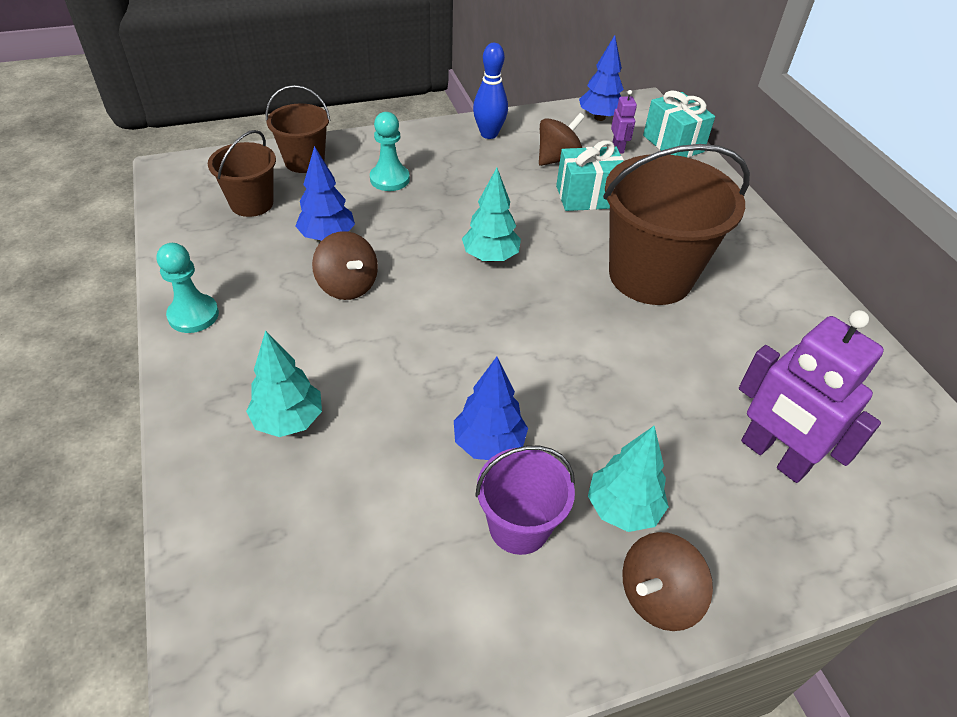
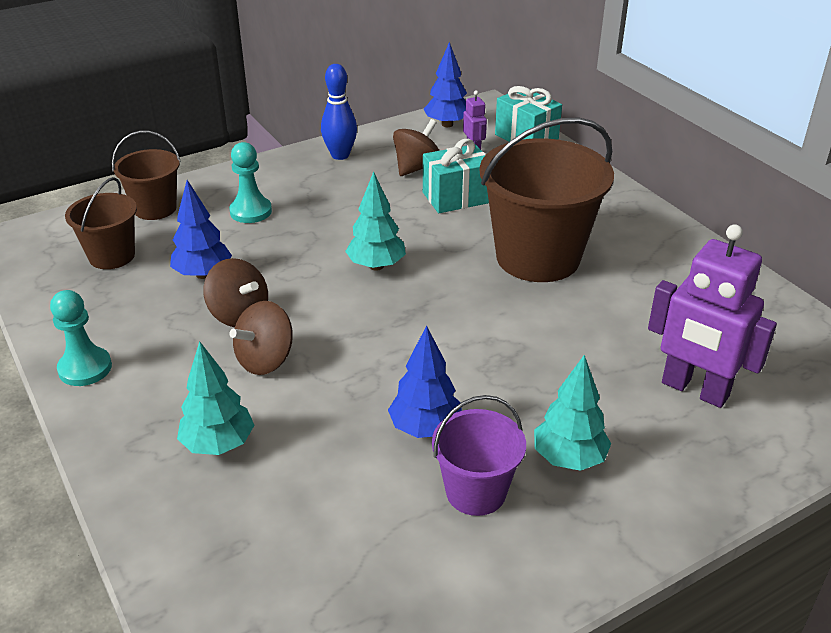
camera: 10 degrees left, 10 degrees down
brown spinning top [622,532,713,631] -> brown spinning top moved to [229,301,293,375]

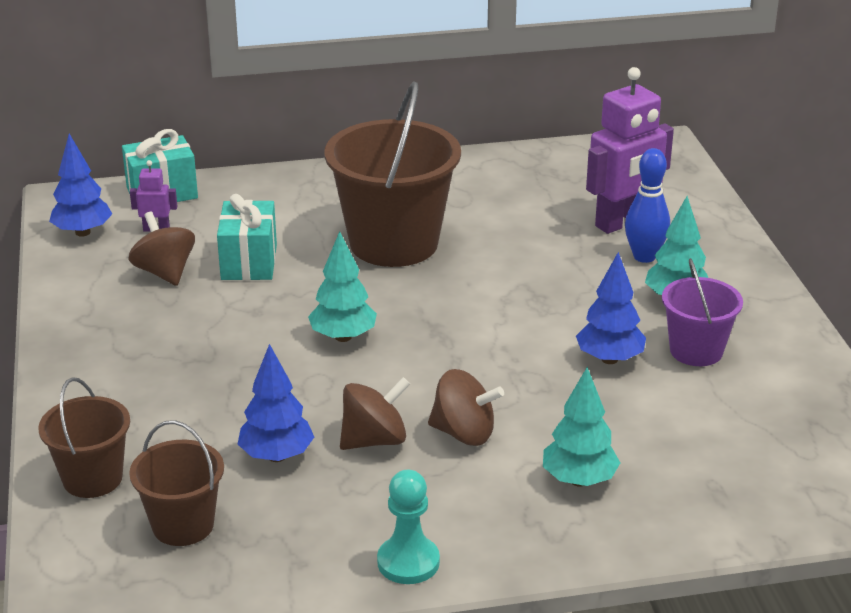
camera: 70 degrees left, 5 degrees down
turquoise pawn [229,142,272,223] -> none
brown spinning top [229,301,293,375] -> brown spinning top turned 45 degrees counterclockwise [428,369,504,446]
blue bowling pin [321,64,357,160] -> blue bowling pin moved to [625,148,670,263]

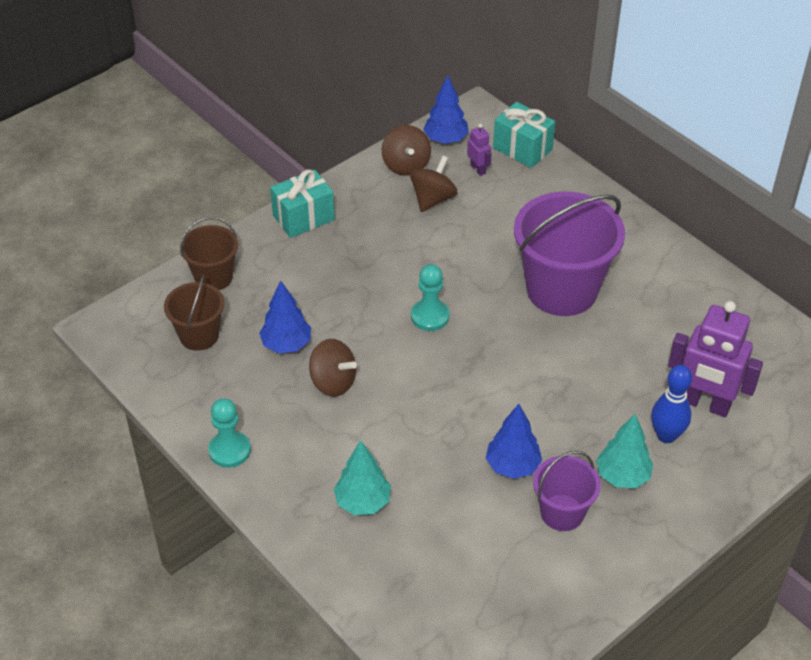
camera: 60 degrees right, 15 degrees up
turquoise gift [217,194,277,280] -> turquoise gift moved to [270,169,335,238]
turquoise tree [308,231,377,342] -> turquoise pawn [411,264,449,331]
brown bucket [325,81,461,267] -> purple bucket [514,192,625,316]
brown spinning top [428,369,504,446] -> brown spinning top moved to [382,125,431,176]

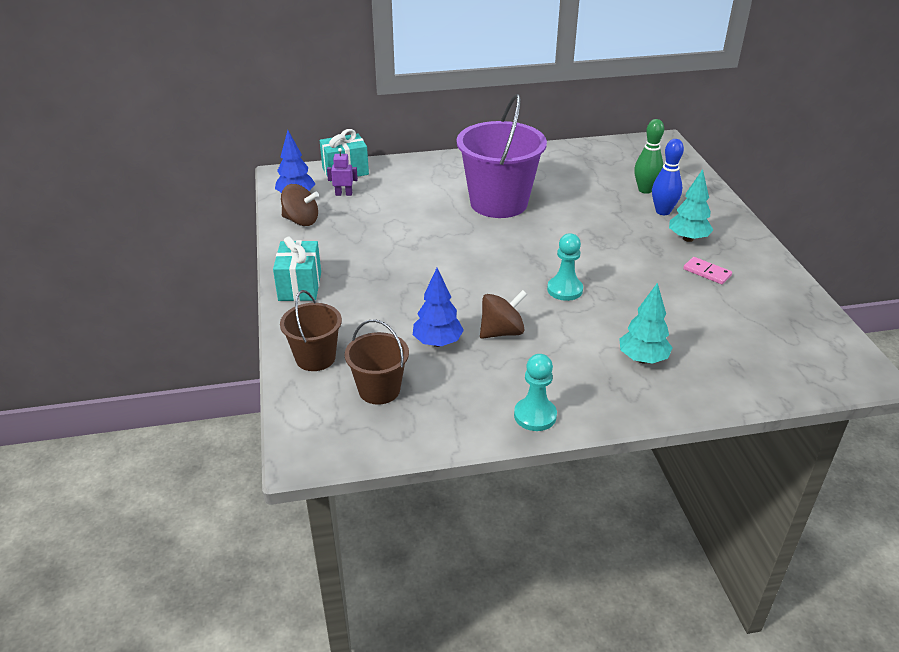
camera: 60 degrees left, 10 degrees down
brown spinning top [410,156,457,212] -> none
turquoise pawn [411,264,449,331] -> turquoise pawn moved to [547,233,583,301]
blue tree [486,404,542,479] -> none
purple bucket [533,451,601,531] -> pink domino [683,257,732,284]
purple robot [668,301,763,417] -> green bowling pin [634,119,664,194]

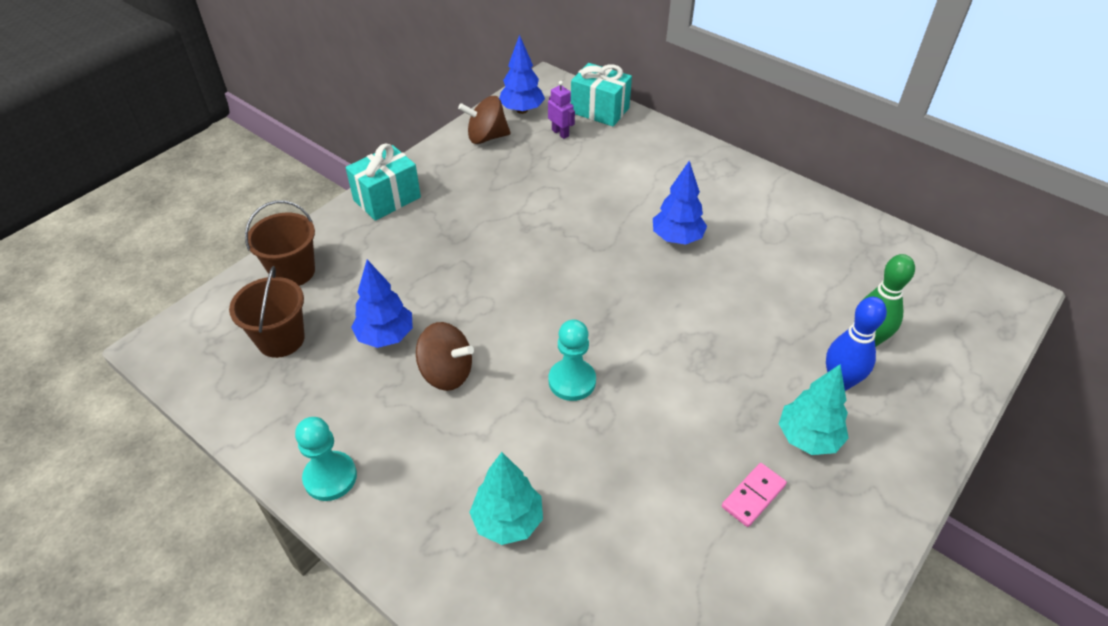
camera: 50 degrees right, 10 degrees up
brown spinning top [281,184,319,226] -> brown spinning top turned 105 degrees clockwise [458,96,511,144]
purple bucket [457,94,547,218] -> blue tree [653,160,707,244]
pink domino [683,257,732,284] -> pink domino turned 45 degrees clockwise [722,463,787,527]

